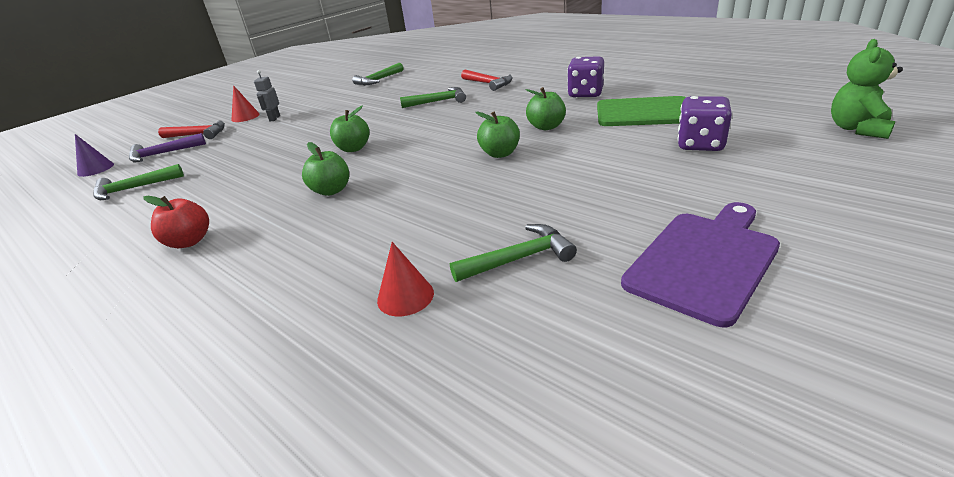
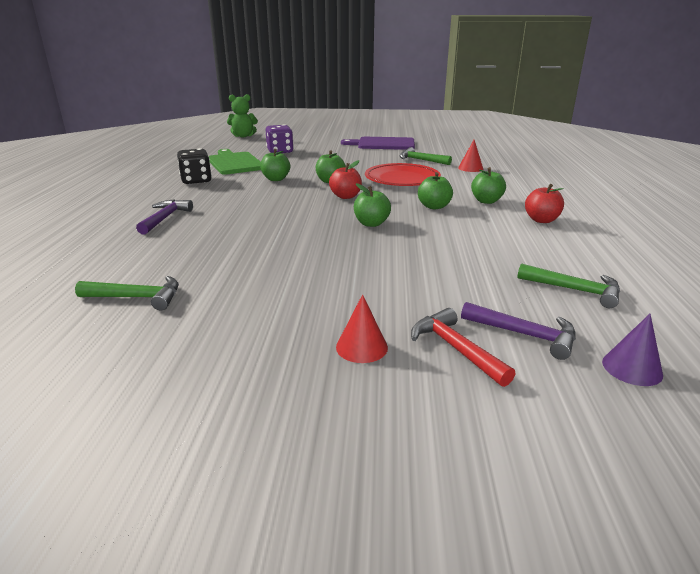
camera: 130 degrees left, 5 degrees down
grey robot [254,70,280,121] -> none
green hammer [400,87,466,108] -> none
red hammer [461,70,513,91] -> purple hammer [136,199,193,235]
purple dice [567,56,604,97] -> black dice [177,148,212,184]
none -> red apple [329,160,362,199]
none -> red plate [365,163,441,186]
none -> green apple [471,167,506,204]

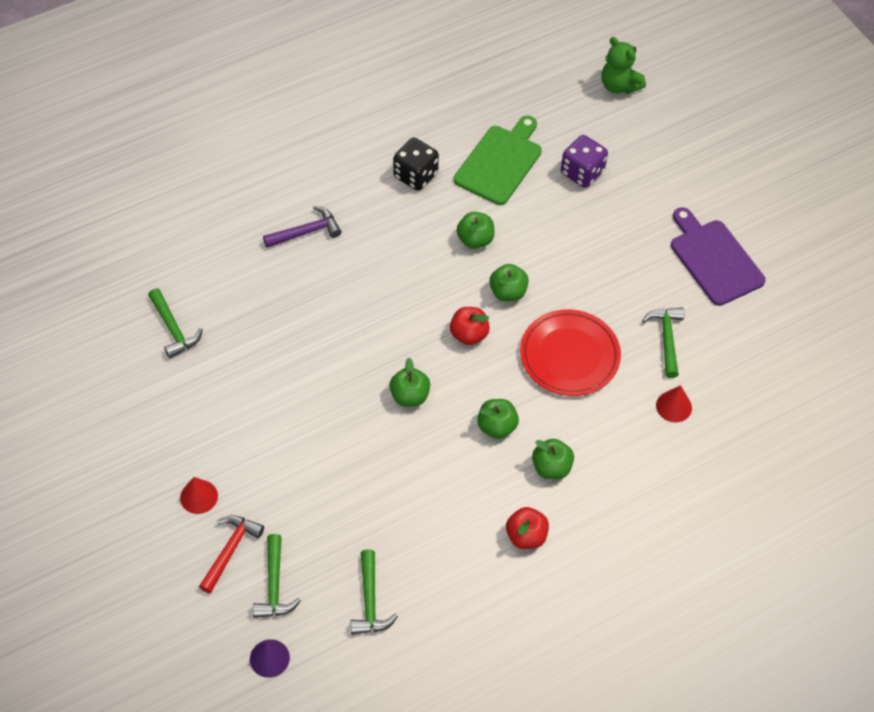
camera: 55 degrees right, 30 degrees up
purple hammer [461,302,576,360] -> green hammer [253,534,301,618]

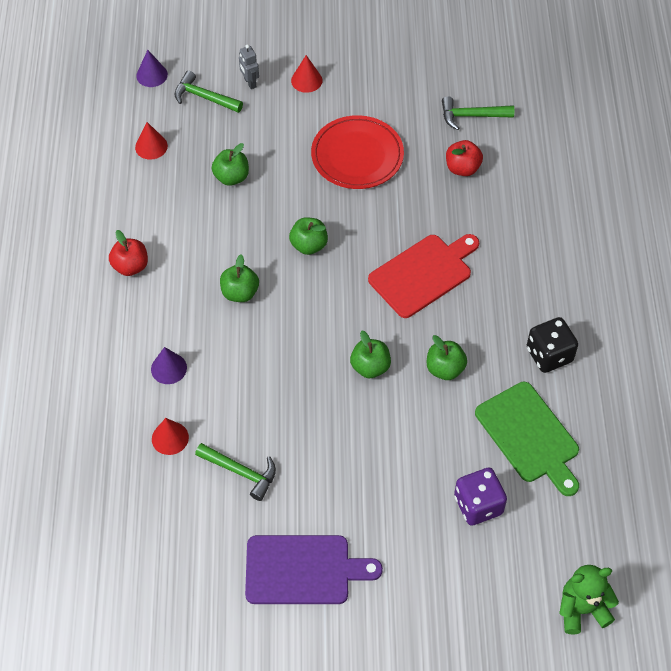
camera: 120 degrees right, 0 degrees up
red hammer [199,515,264,594] -> grey robot [239,45,259,89]
purple hammer [263,206,341,248] -> none
green hammer [351,549,398,635] -> red cone [135,122,168,160]
red apple [450,307,490,345] -> red apple moved to [446,140,483,176]
red plate [520,309,621,396] -> red plate moved to [311,115,404,189]
green apple [532,439,574,479] -> green apple moved to [212,143,249,186]
none -> purple cone [151,347,187,384]
none -> red cutting board [368,234,479,318]

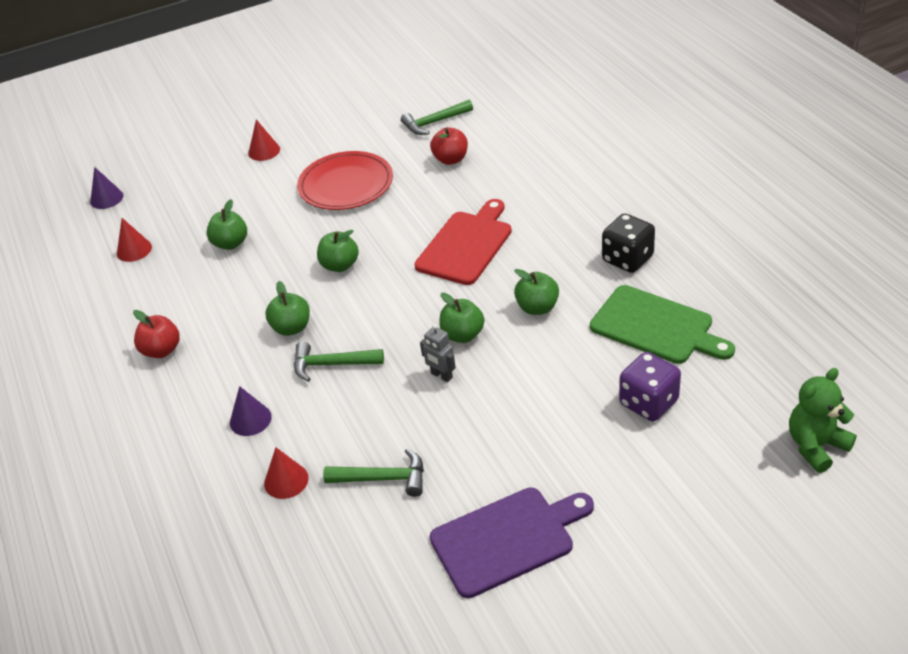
camera: 20 degrees left, 15 degrees down
green hammer [174,71,243,113] -> green hammer moved to [294,341,384,382]
grey robot [239,45,259,89] -> grey robot moved to [420,324,456,382]

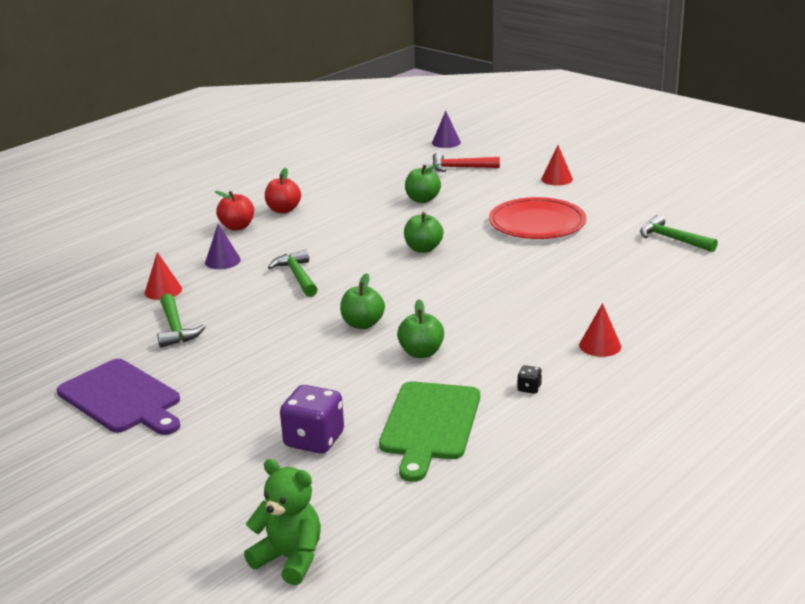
camera: 65 degrees right, 15 degrees down
red cone [117,218,152,262] -> red cone moved to [579,303,621,357]
green apple [265,281,310,336] -> none
red cutting board [414,199,512,285] -> none
grey robot [420,324,456,382] -> none
red apple [430,127,468,165] -> red apple moved to [215,191,254,231]
black dice [602,213,655,273] -> black dice [517,365,542,394], size x0.45
none -> red hammer [433,152,500,172]

